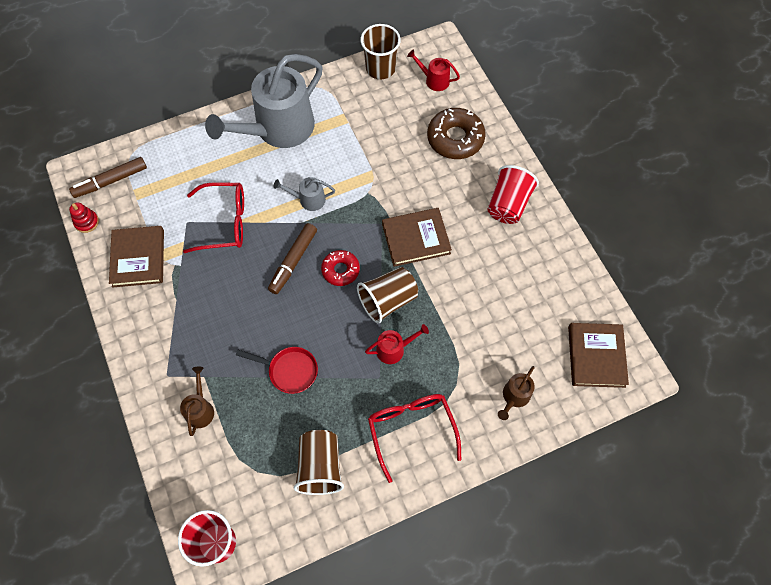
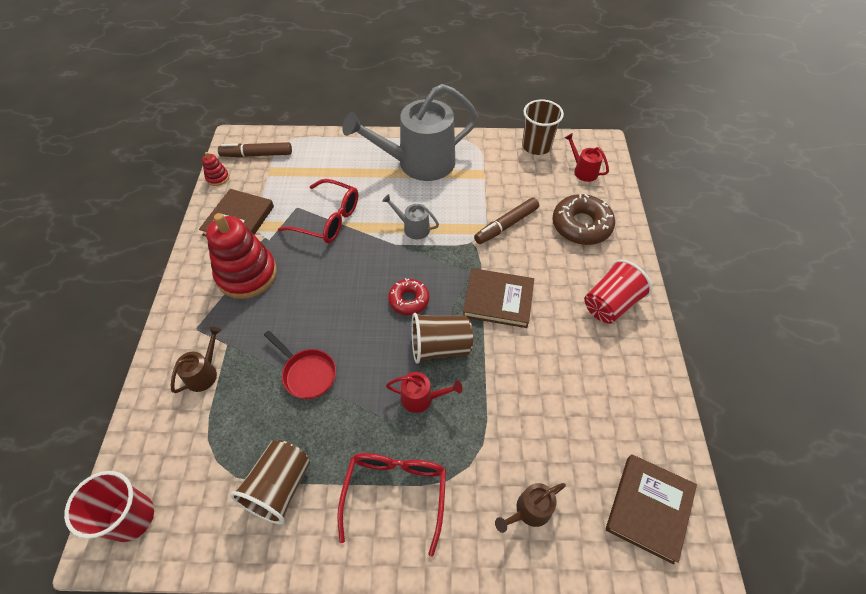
camera: 25 degrees right, 10 degrees down
brown marker [268,223,317,294] -> brown marker moved to [474,197,539,244]
none -> red stacking toy [206,213,277,299]

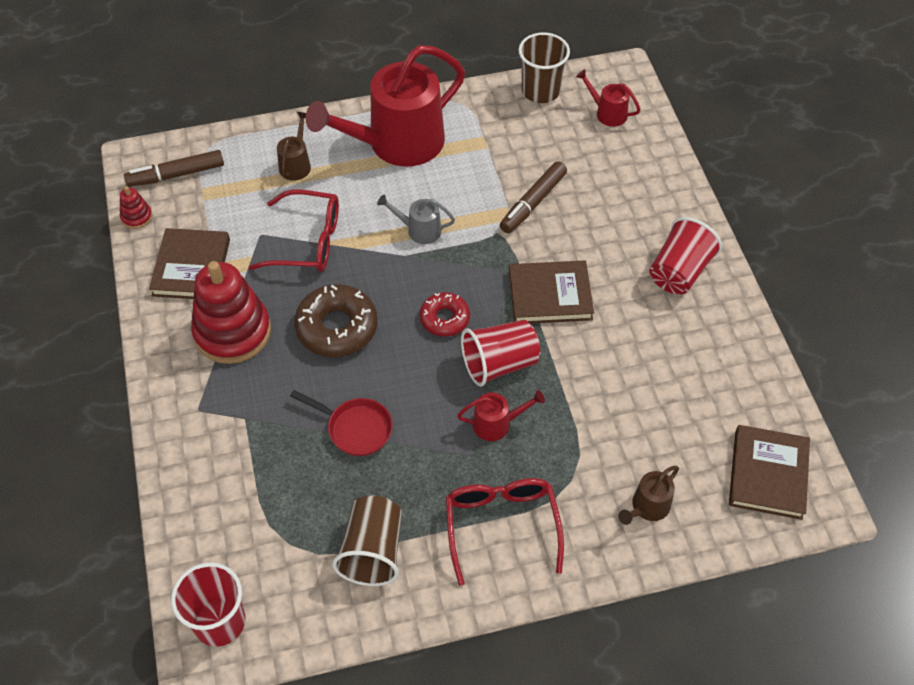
camera: 15 degrees left, 0 degrees up
brown watering can [171,326,222,393] -> brown watering can moved to [277,112,311,181]
grey watering can [342,84,479,181] -> red watering can [306,45,465,167]
brown cup [411,313,473,364] -> red cup [461,320,540,387]
brown donut [553,194,615,245] -> brown donut moved to [294,284,378,357]

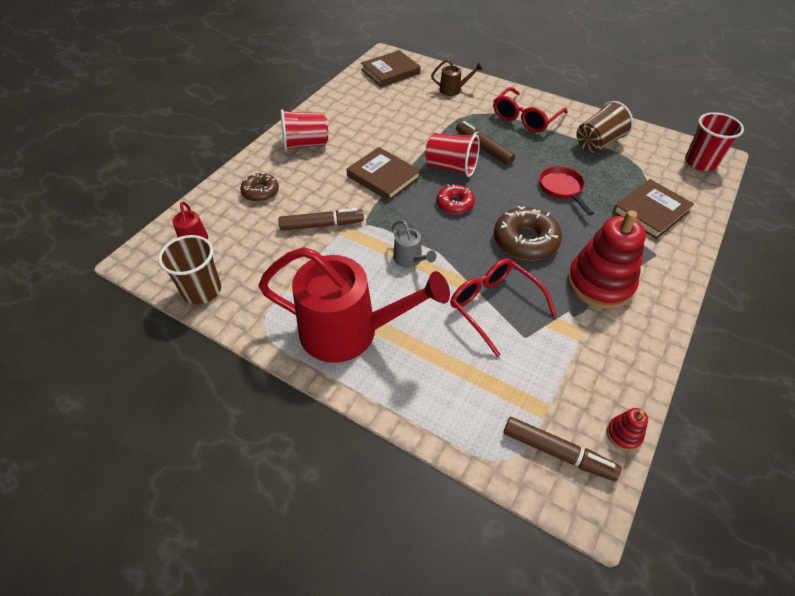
camera: 135 degrees left, 5 degrees down
brown book [149,228,230,299] -> brown book moved to [613,179,694,239]
brown watering can [277,112,311,181] -> none
red watering can [457,390,545,441] -> brown marker [456,121,515,165]
none -> brown donut [240,172,279,202]

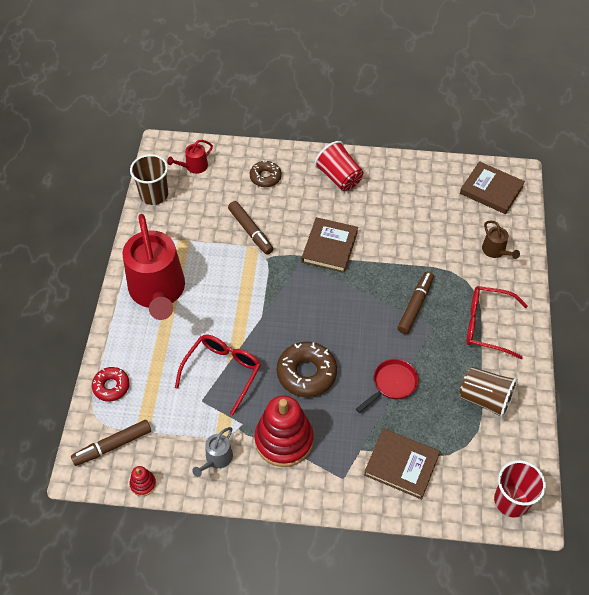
camera: 65 degrees right, 5 degrees up
grey watering can [392,220,437,268] -> grey watering can moved to [192,427,233,477]
red cup [425,133,480,177] -> none
red donut [436,184,475,214] -> red donut moved to [92,367,130,402]
brown marker [503,417,621,482] -> brown marker turned 60 degrees clockwise [71,420,151,466]

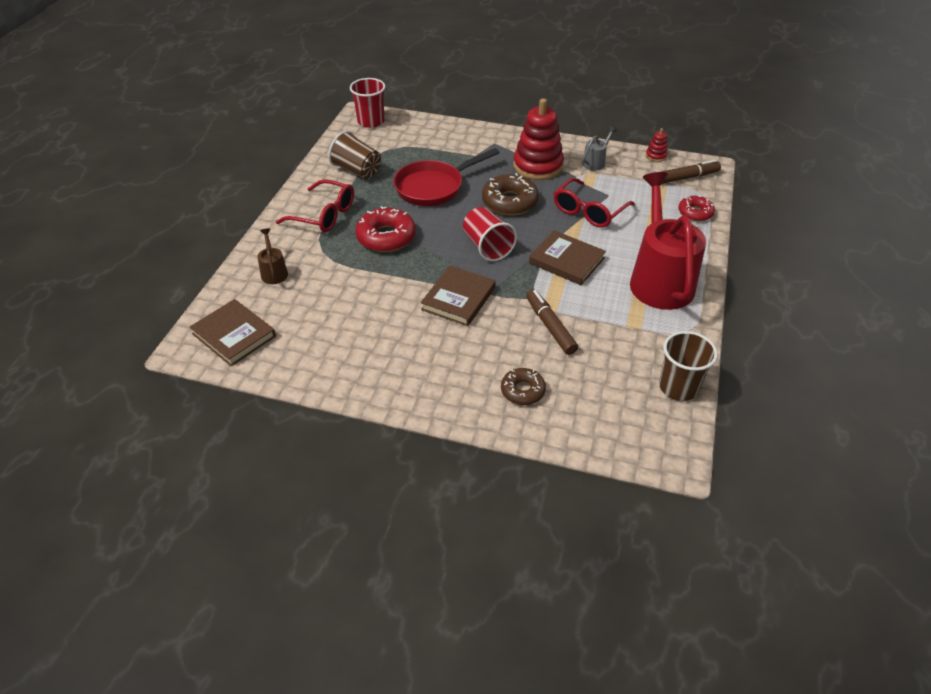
camera: 170 degrees left, 10 degrees down
red watering can [167,140,213,174] -> none
red cup [315,141,364,191] -> red cup moved to [463,207,517,262]
red pan [356,359,418,413] -> red pan [393,148,500,206], size x1.67
brown book [364,428,440,499] -> brown book moved to [529,230,606,285]
brown marker [397,271,434,334] -> red donut [355,206,416,252]

